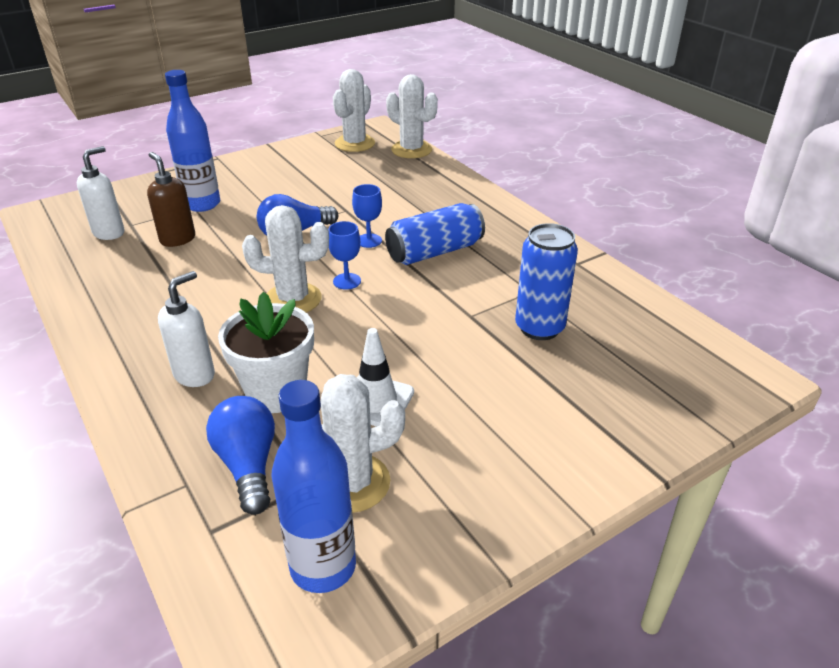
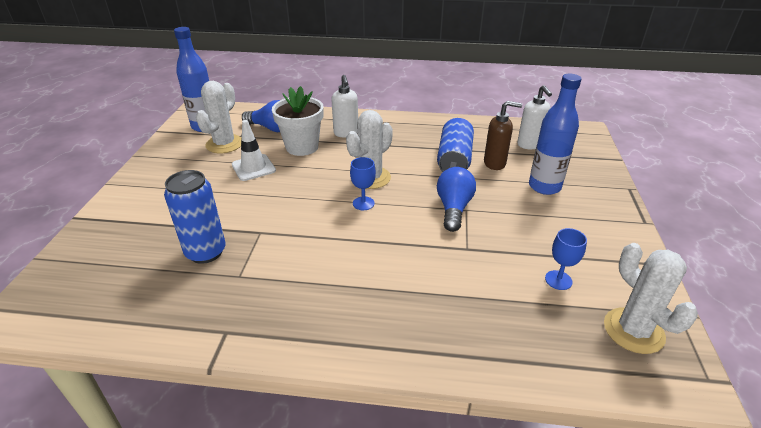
camera: 130 degrees right, 0 degrees up
blue goblet [352,184,382,248] -> blue goblet moved to [545,228,587,290]
blue can [385,203,485,265] -> blue can moved to [437,118,474,172]
white cactus [386,74,438,158] -> none

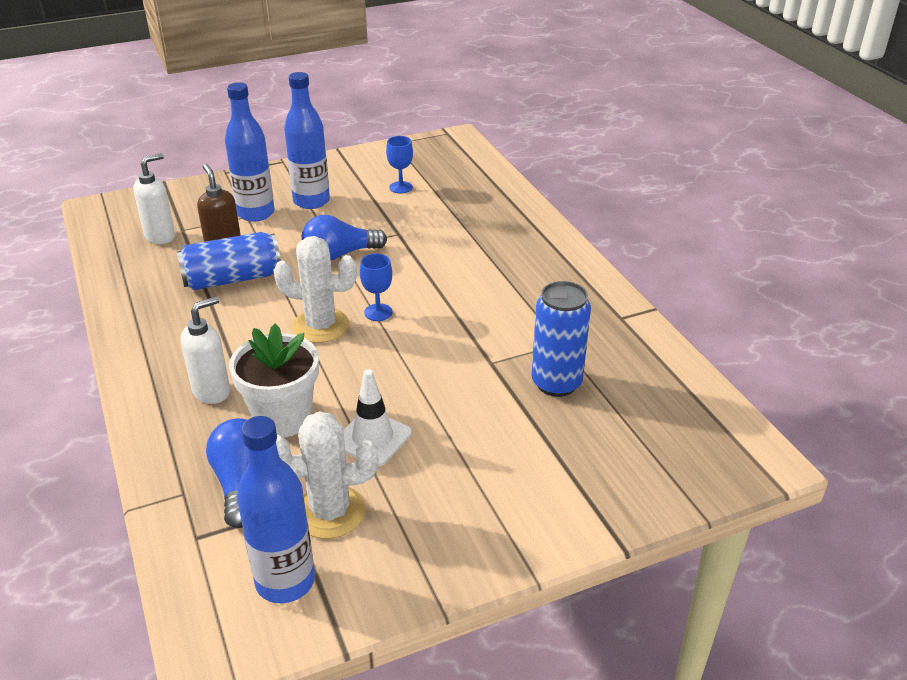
camera: 120 degrees left, 0 degrees up
white cactus [604,243,698,354] -> none
none -> blue bottle [284,72,330,209]

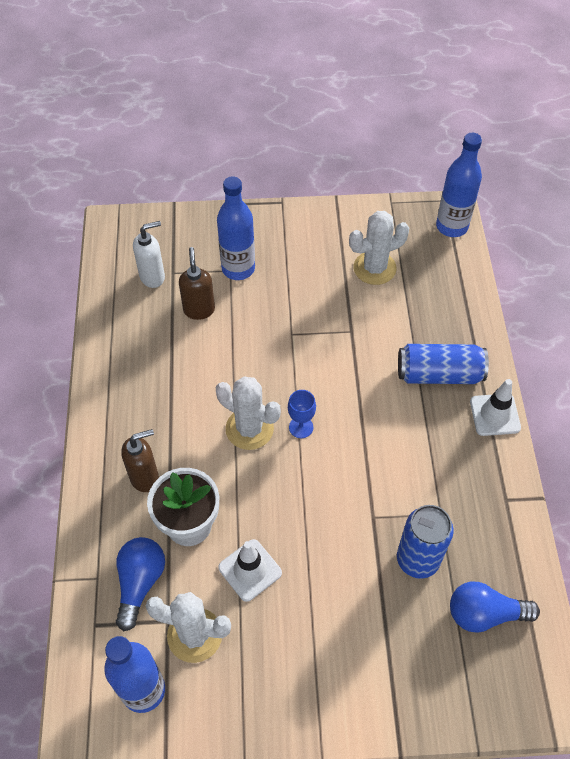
camera: 20 degrees right, 20 degrees up
blue can [177,232,281,290] -> blue can moved to [398,344,489,384]
white soap dispenser [181,296,230,404] -> brown soap dispenser [121,429,159,492]
blue bottle [284,72,330,209] -> blue bottle moved to [436,133,482,237]
blue light bulb [301,215,387,260] -> blue light bulb moved to [450,581,540,633]
blue goblet [386,136,413,194] -> white cactus [349,211,409,285]
none -> white traffic cone [470,379,521,436]

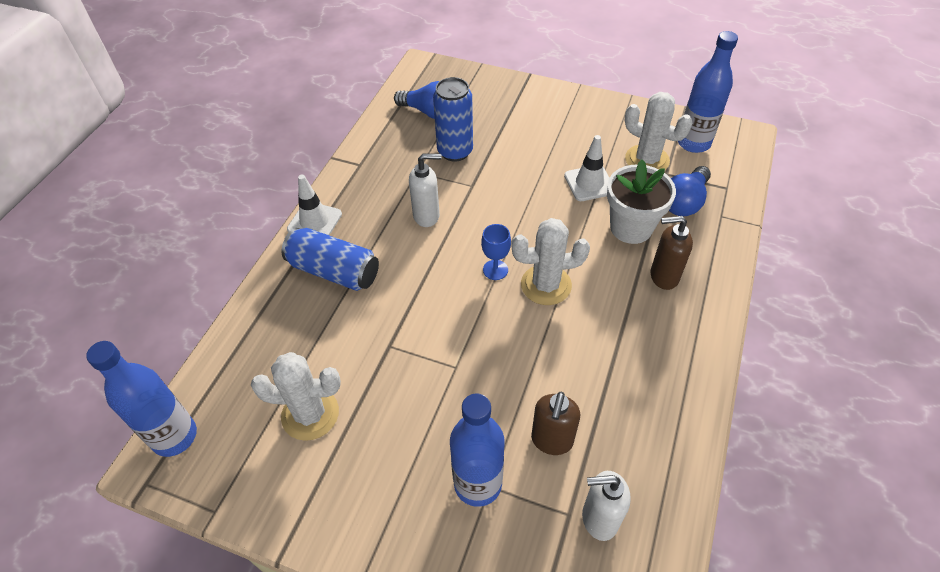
camera: 155 degrees left, 5 degrees down
white cactus [216,376,281,450] -> white cactus turned 60 degrees counterclockwise [512,218,590,305]
none -> white soap dispenser [409,153,442,227]

